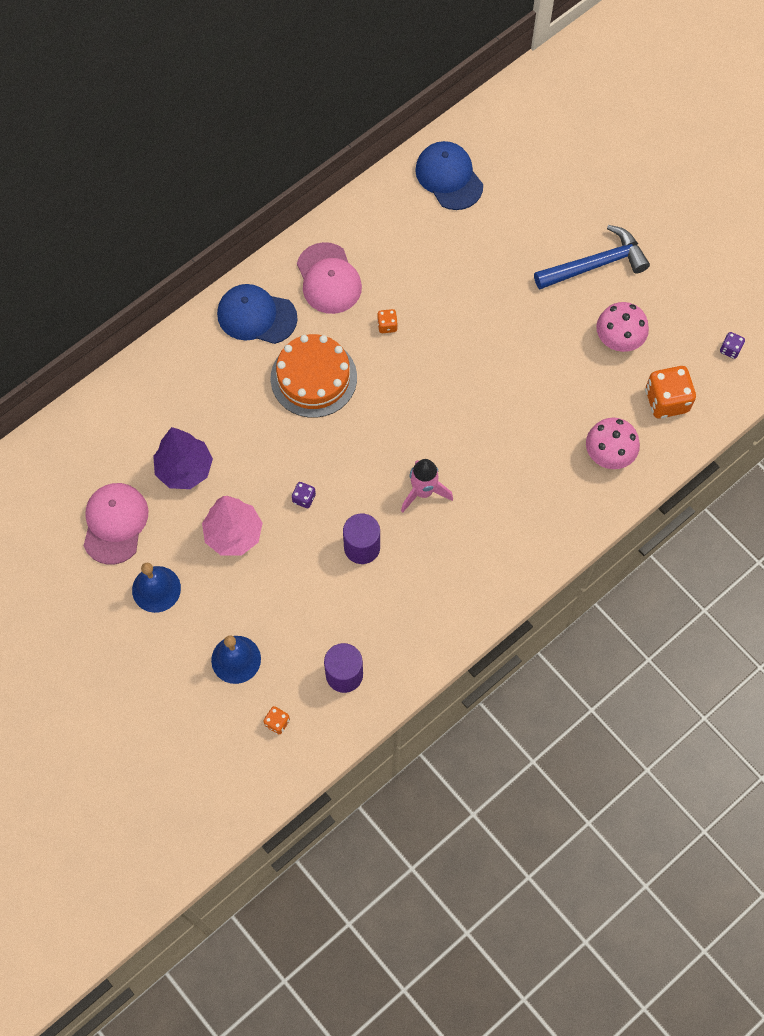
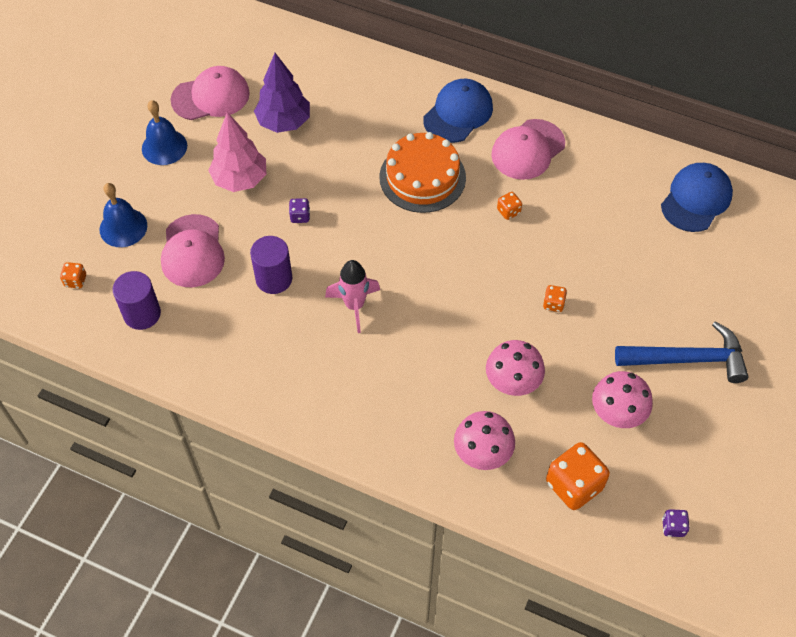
camera: 65 degrees right, 10 degrees down
blue cap [217,284,298,344] -> blue cap turned 45 degrees clockwise [423,79,493,143]
blue hammer [534,225,650,289] -> blue hammer turned 45 degrees counterclockwise [615,322,749,383]
none -> pink cap [161,214,225,287]
none -> pink mushroom [486,340,545,396]
none -> orange dice [543,285,567,312]

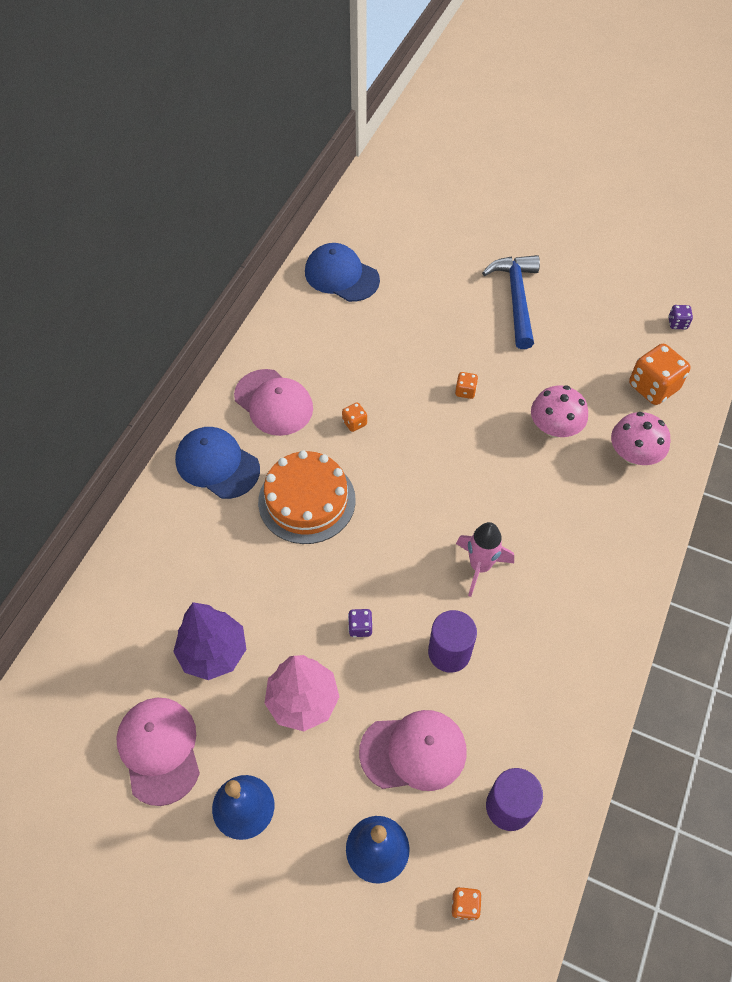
camera: 90 degrees left, 0 degrees up
pink mushroom [592,371,653,428] -> none

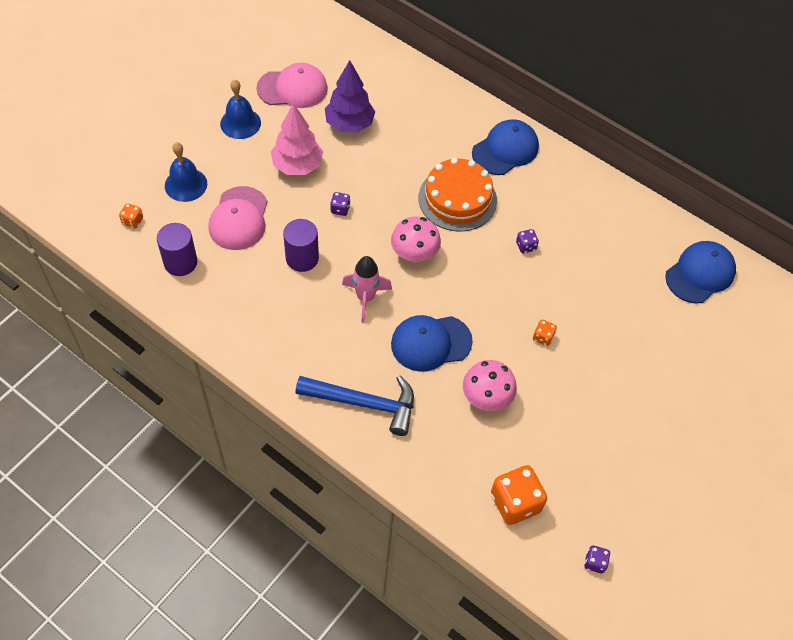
camera: 100 degrees right, 0 degrees up
pink cap [234,369,313,436] -> none
orange dice [342,402,367,432] -> purple dice [516,229,539,253]
blue hammer [482,255,540,349] -> blue hammer moved to [296,375,414,436]
pink mushroom [611,412,670,465] -> pink mushroom moved to [391,216,441,262]
none -> blue cap [391,315,473,372]

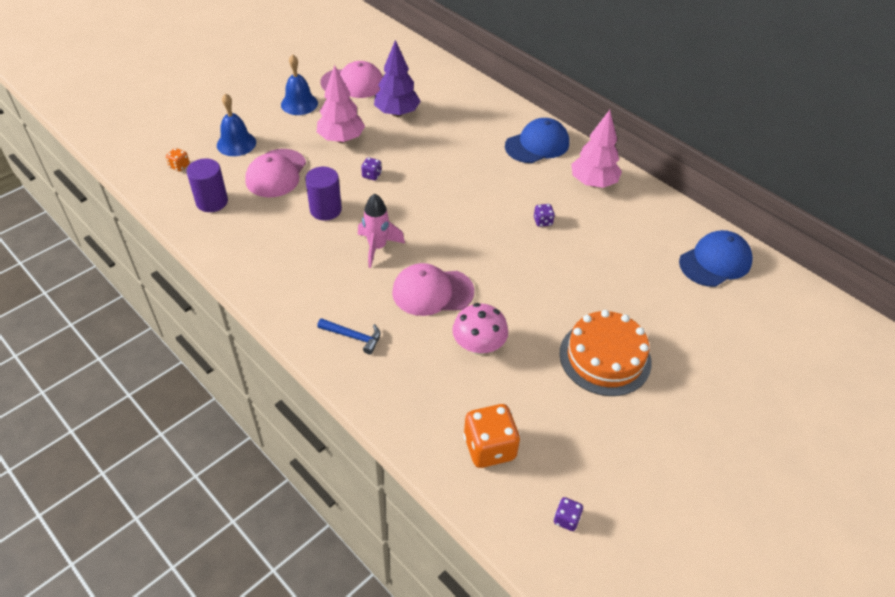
camera: 10 degrees right, 10 degrees down
blue hammer [296,375,414,436] -> blue hammer [317,318,380,355], size x0.54
pink mushroom [391,216,441,262] -> none
blue cap [391,315,473,372] -> pink cap [392,263,474,316]
orange cake [419,158,497,232] -> orange cake moved to [559,310,652,396]
orange dice [533,320,557,346] -> none
none -> pink tree [571,110,622,188]

